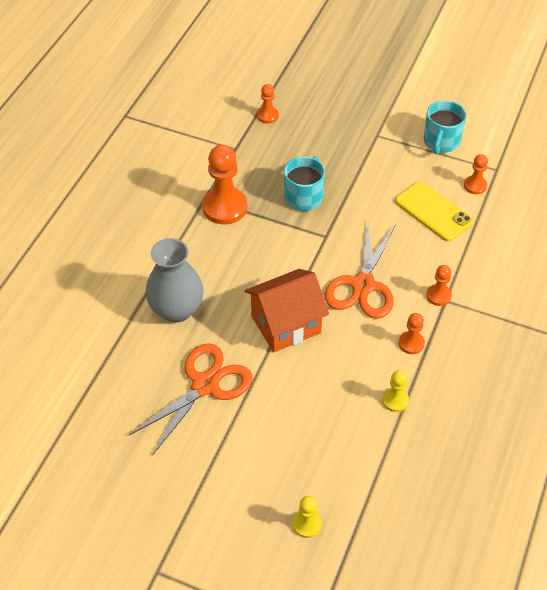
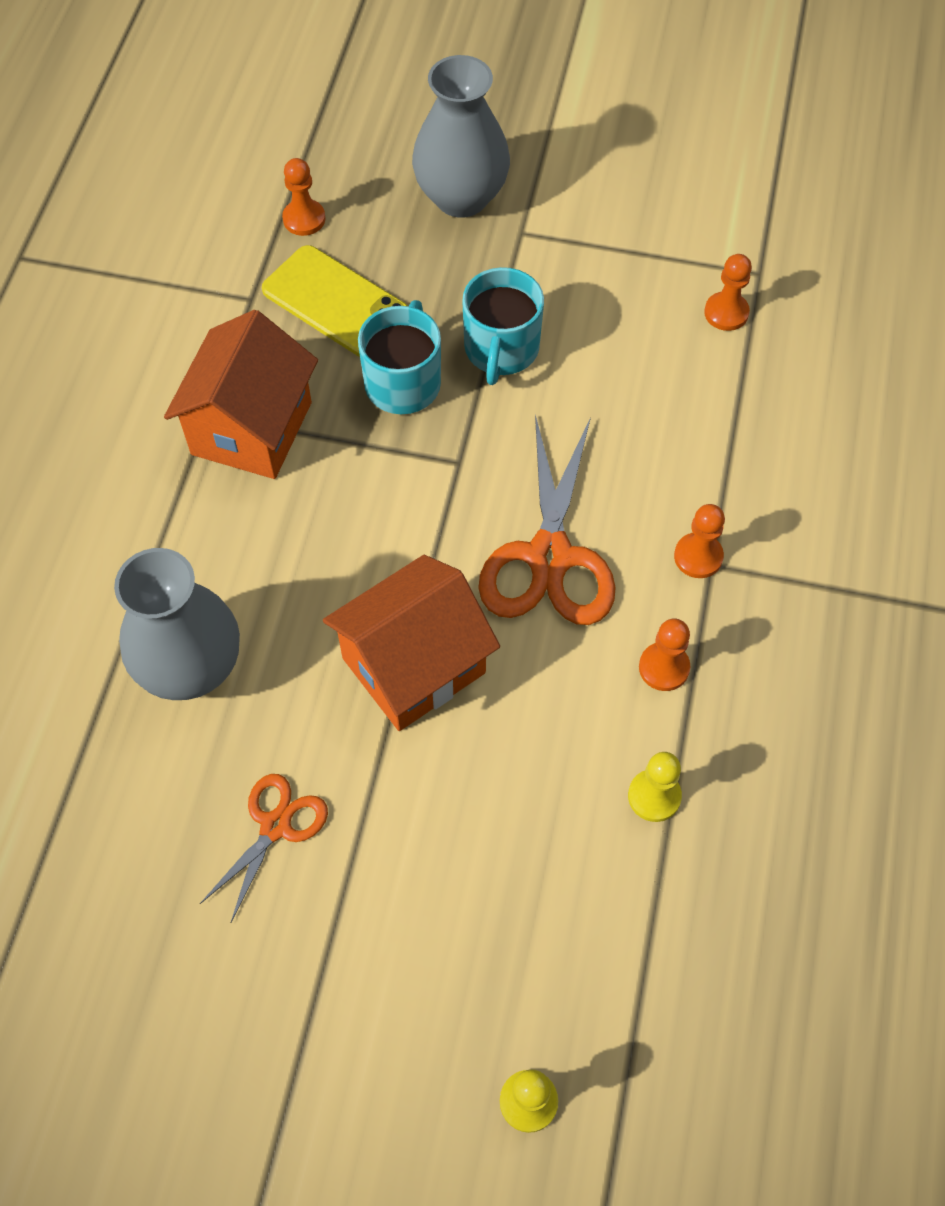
camera: 10 degrees left, 10 degrees up
orange scissors [129,343,253,456] -> orange scissors [200,774,328,922], size x0.56
orange pawn [202,145,247,224] -> orange house [164,310,318,479]
yellow phone [395,181,473,242] -> yellow phone moved to [262,245,408,357]
turquoise mug [424,100,467,154] -> turquoise mug moved to [462,267,544,385]
none -> grey vase [412,55,510,218]

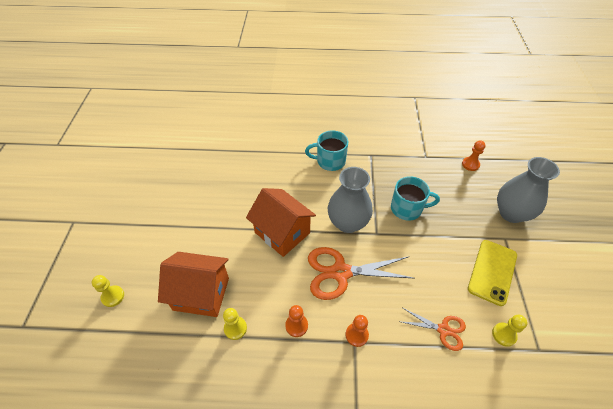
camera: 80 degrees right, 10 degrees down
grey vase [114,548,240,700] -> grey vase moved to [328,167,373,233]
orange house [164,310,318,479] -> orange house moved to [158,252,229,317]
orange scissors [200,774,328,922] -> orange scissors moved to [402,308,466,351]
yellow phone [262,245,408,357] -> yellow phone moved to [468,240,517,306]
turquoise mug [462,267,544,385] -> turquoise mug moved to [305,130,348,171]
orange pawn [704,254,752,331] -> yellow pawn [492,315,528,347]

